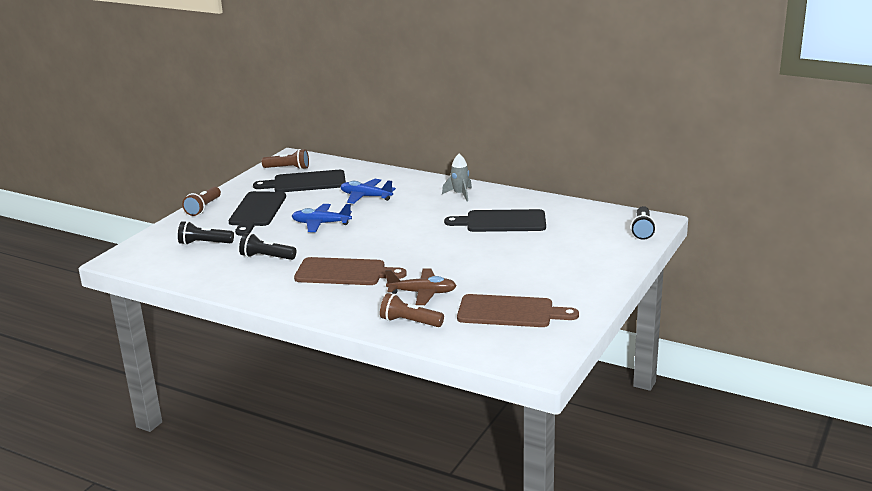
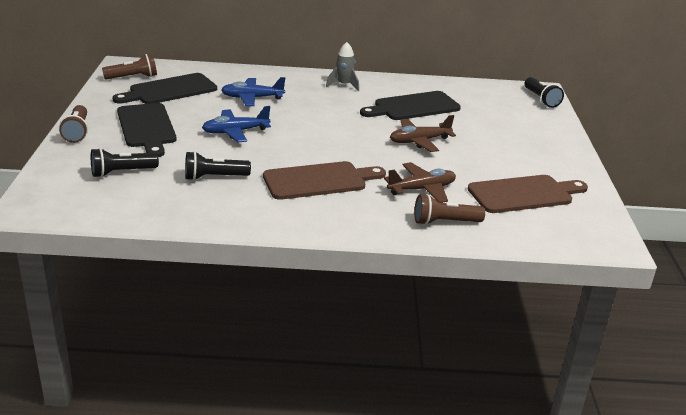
camera: 30 degrees left, 5 degrees up
none -> brown plane [390,115,456,152]

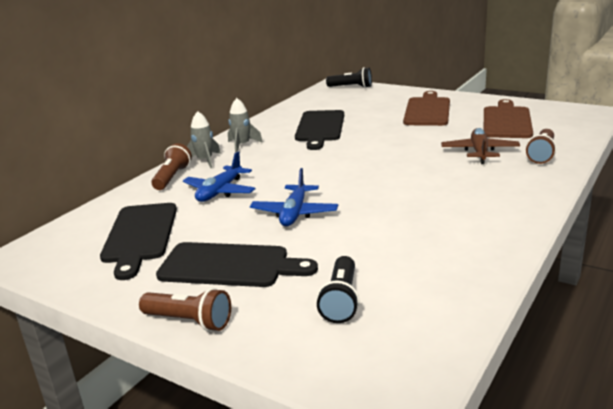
camera: 55 degrees left, 5 degrees down
brown flashlight [102,54,157,79] -> brown flashlight moved to [151,143,192,190]
black flashlight [185,151,251,181] -> none
brown cutting board [263,161,386,200] -> brown cutting board moved to [403,91,450,126]
brown plane [390,115,456,152] -> none
none -> grey rocket [187,111,221,168]

